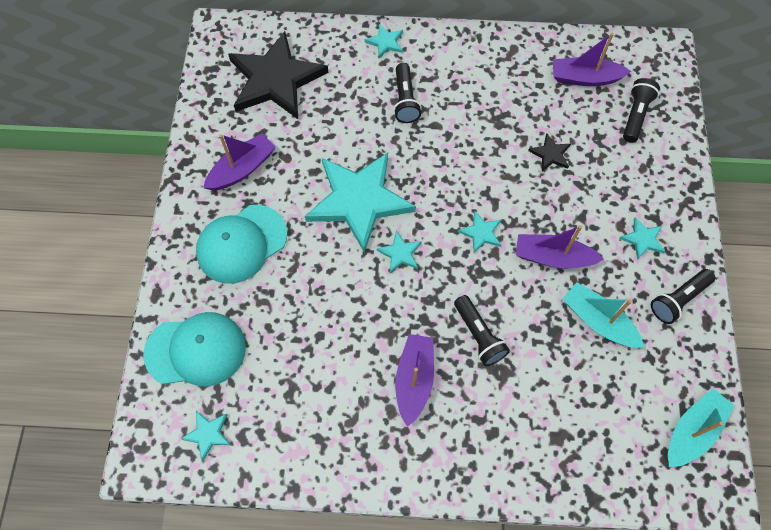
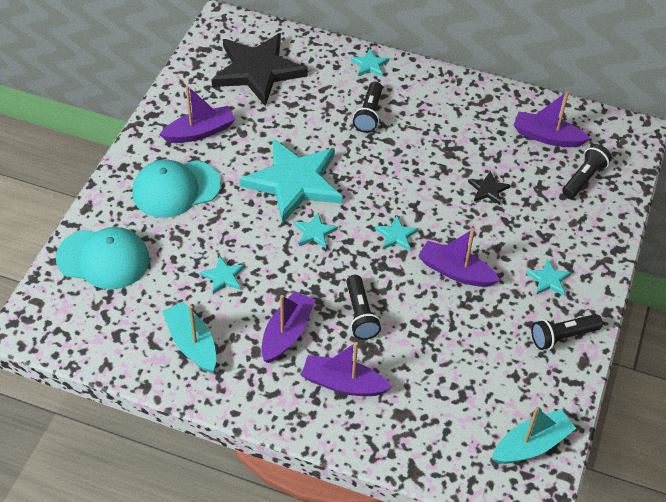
camera: 15 degrees right, 15 degrees down
turquoise star [181,411,231,461] -> turquoise star moved to [200,255,245,294]
turquoise boat [563,282,644,348] -> turquoise boat moved to [162,301,216,373]
none -> purple boat [301,342,392,396]

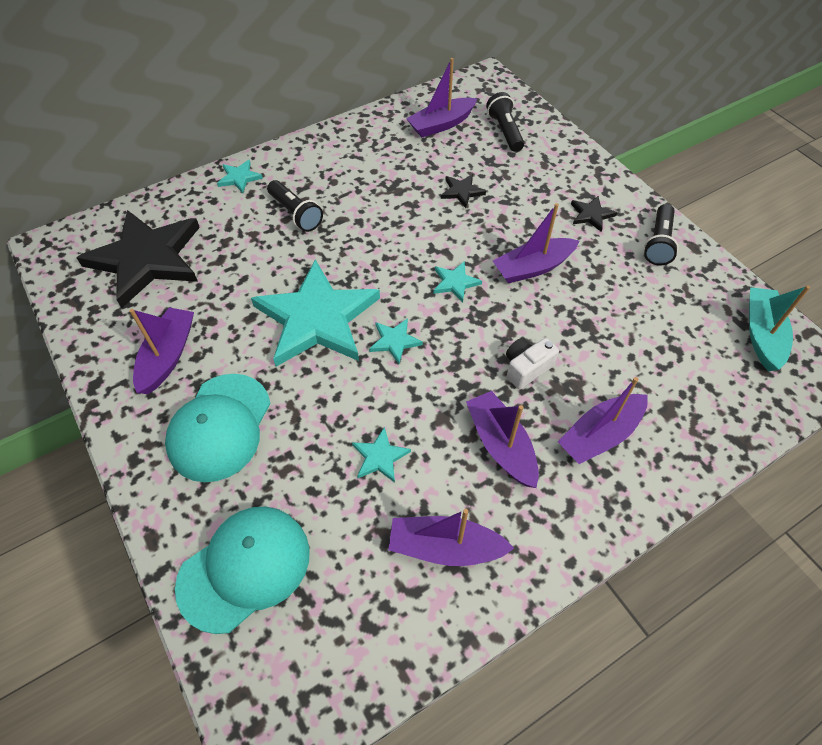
camera: 50 degrees left, 5 degrees up
turquoise boat [162,301,216,373] -> purple boat [388,509,514,566]
black flashlight [347,275,381,340] -> white camera [506,338,559,389]
turquoise star [526,258,571,296] -> black star [571,196,618,232]

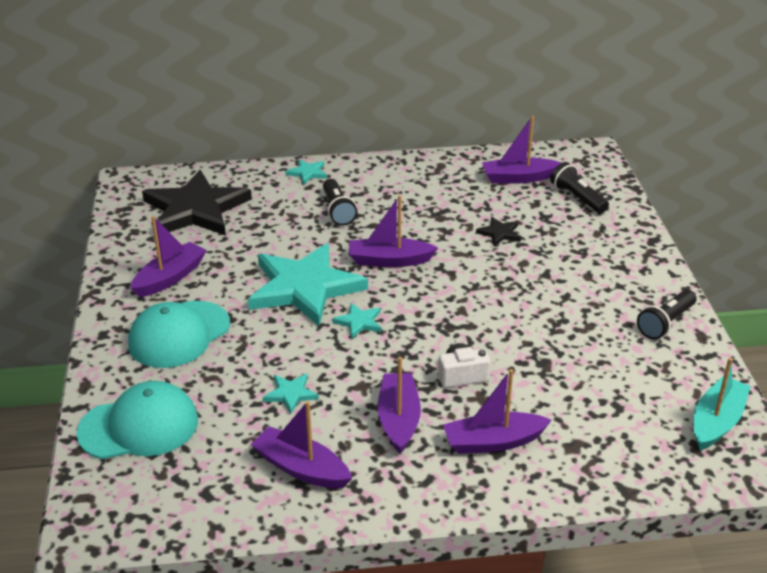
camera: 25 degrees right, 20 degrees down
turquoise star [433,261,482,303] -> none
black flashlight [486,92,524,152] -> black flashlight turned 45 degrees counterclockwise [550,162,609,213]
purple boat [493,203,579,283] -> purple boat moved to [349,195,438,267]
black star [571,196,618,232] -> none

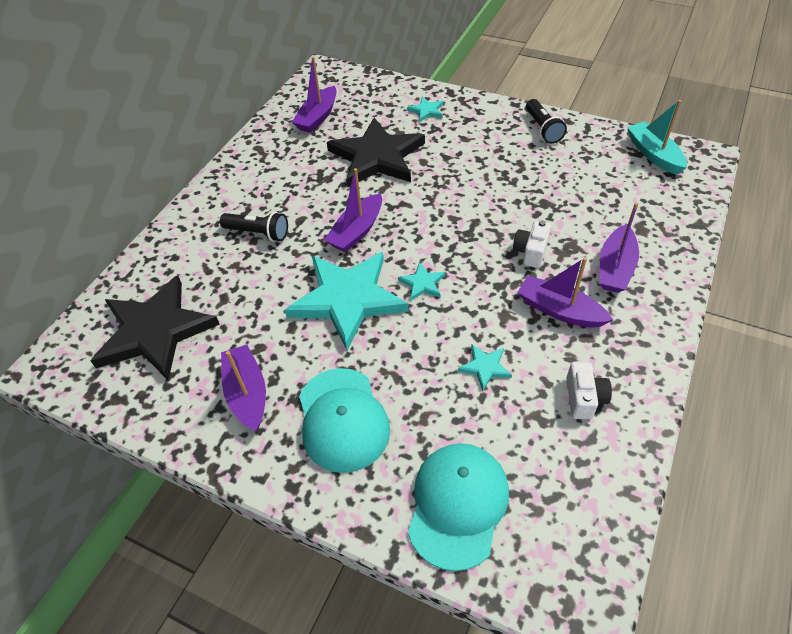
camera: 55 degrees left, 15 degrees up
purple boat [251,401,352,489] -> white camera [566,362,612,419]
turquoise star [286,159,327,185] -> turquoise star moved to [407,97,443,122]
black star [476,217,521,246] -> black star [327,118,425,187], size x2.46
black flashlight [550,162,609,213] -> none

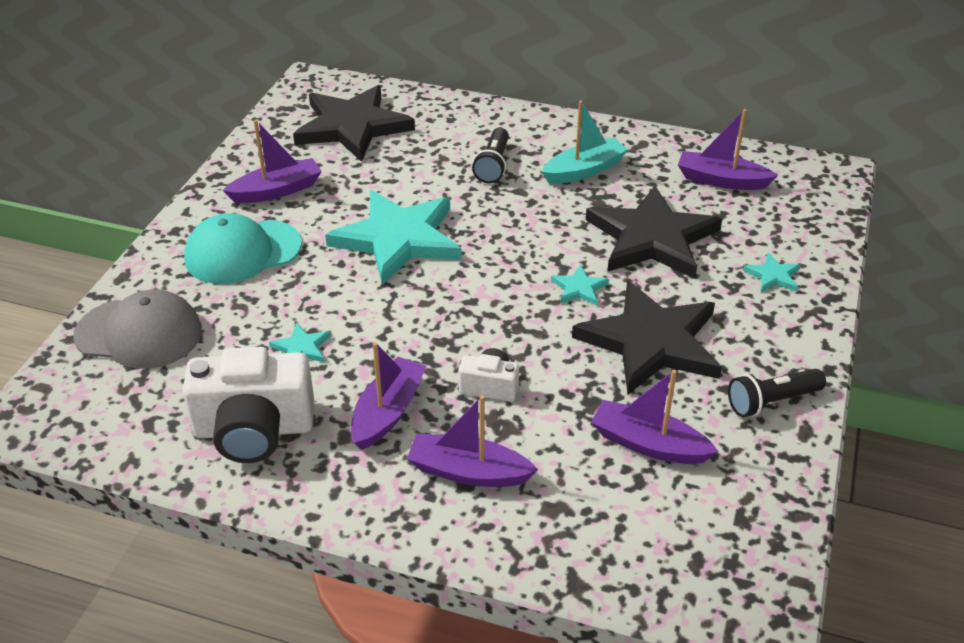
camera: 80 degrees right, 10 degrees down
purple boat [324,168,382,252] -> purple boat moved to [591,370,719,464]
turquoise star [398,262,445,301] -> turquoise star moved to [551,264,609,306]
turquoise cap [408,443,509,571] -> grey cap [74,289,202,369]
white camera [566,362,612,419] -> white camera [182,347,314,463], size x1.99
turquoise boat [627,100,687,175] -> turquoise boat moved to [542,100,629,184]
none -> black star [572,280,722,394]

